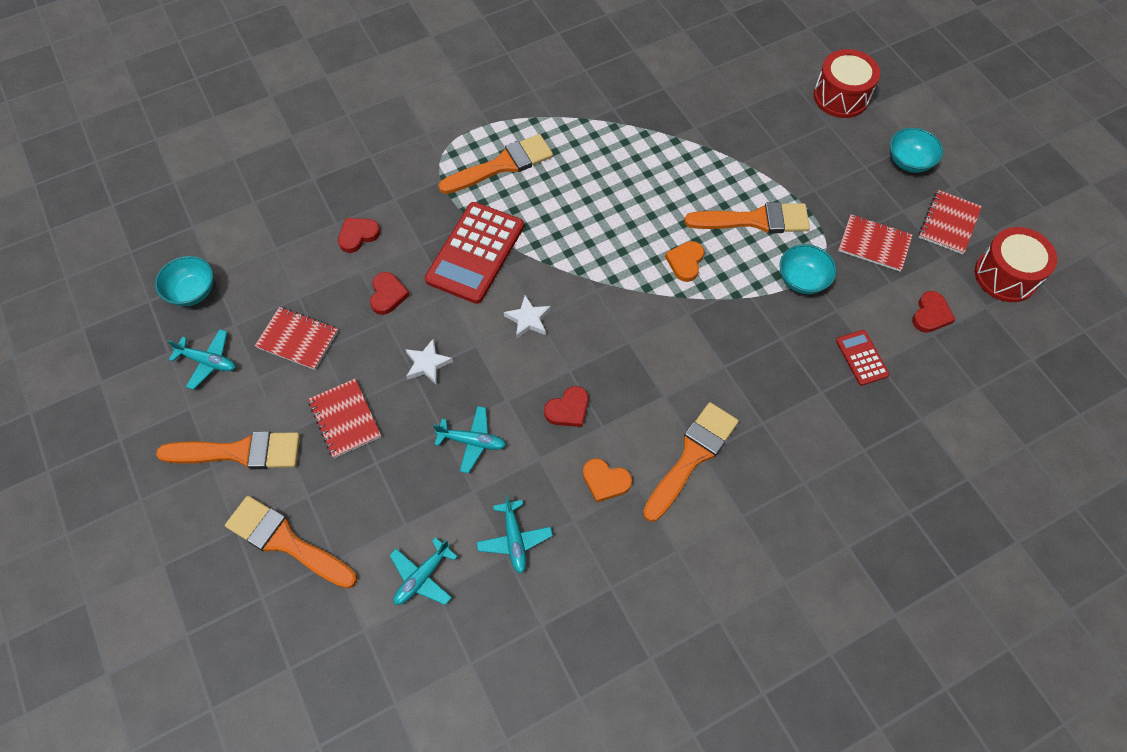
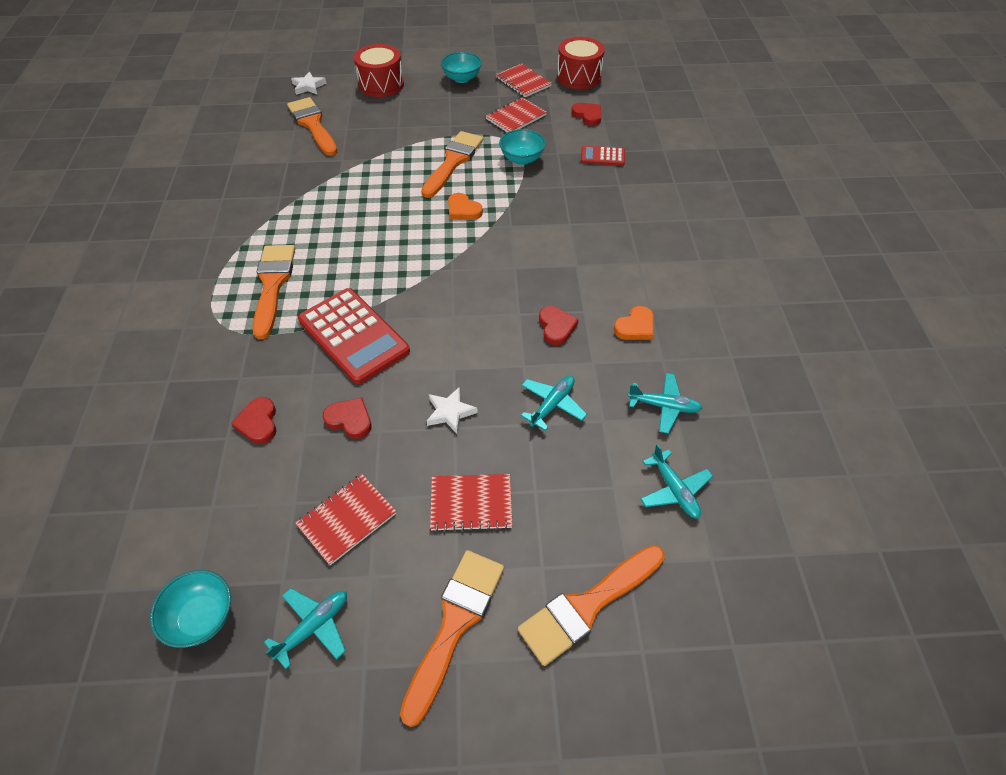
camera: 65 degrees left, 10 degrees down
white star [504,295,551,338] -> white star moved to [291,72,327,95]
orange brush [643,402,739,522] -> orange brush moved to [287,97,337,156]

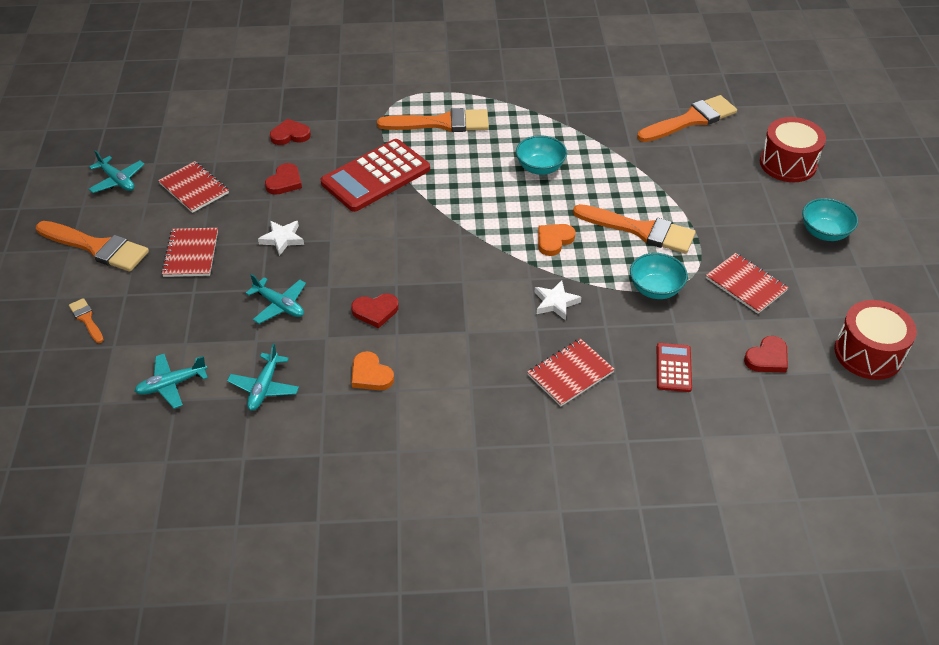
camera: 90 degrees right, 5 degrees down
turquoise bowl [150,570,231,648] -> turquoise bowl moved to [516,135,567,175]
white star [291,72,327,95] -> white star moved to [534,280,581,320]
red notebook [496,64,552,97] -> red notebook moved to [527,338,615,406]
orange brush [518,545,665,666] -> orange brush [69,298,104,343], size x0.48

